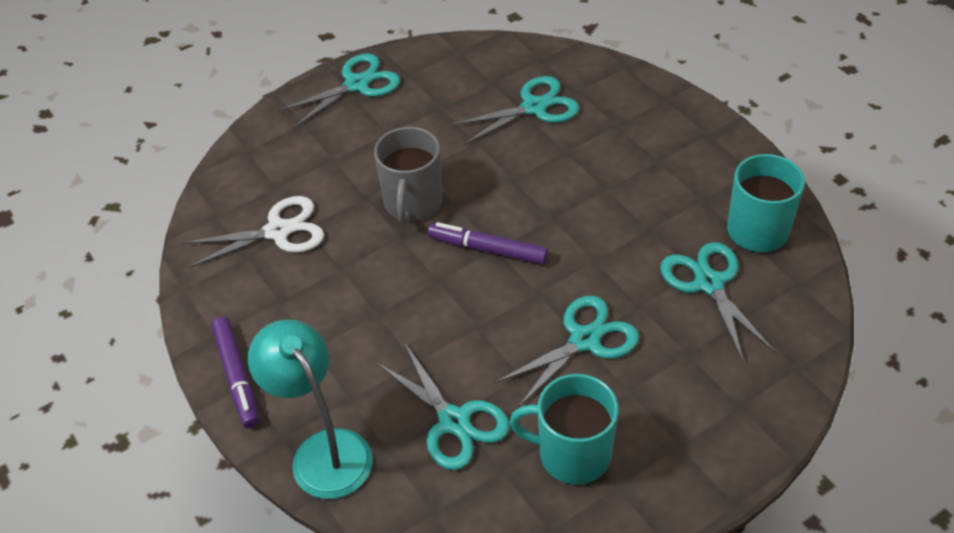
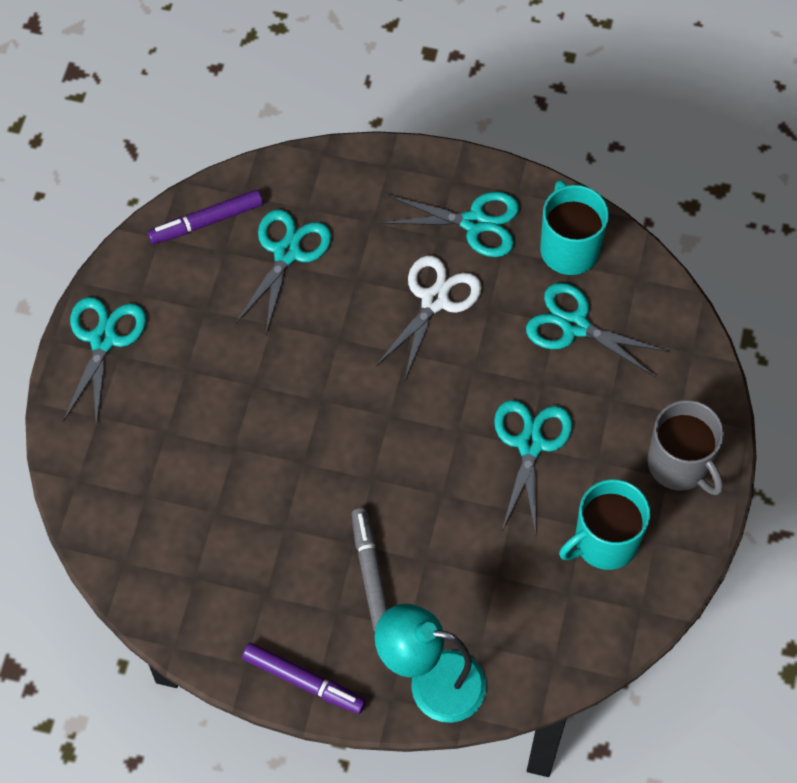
camera: 45 degrees left, 15 degrees up
white scissors [182,196,324,268] -> white scissors moved to [375,256,482,382]
grey mug [374,127,443,224] -> grey mug moved to [647,400,724,495]
turquoise scissors [376,342,510,470] -> turquoise scissors moved to [381,192,519,257]
purple marker [428,222,548,265] -> purple marker moved to [148,190,263,244]
none -> grey marker [352,508,388,631]

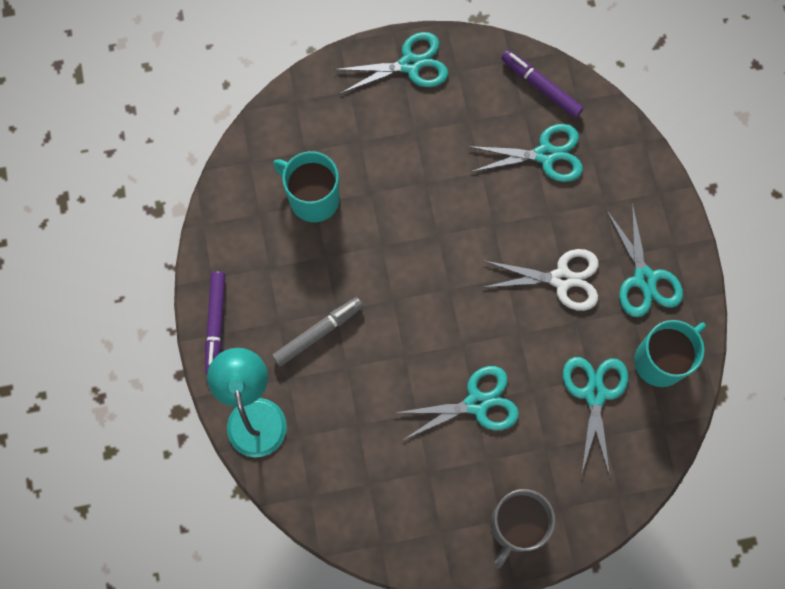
camera: 65 degrees right, 10 degrees up
turquoise mug [559,479,650,570] -> turquoise mug moved to [273,151,340,222]

